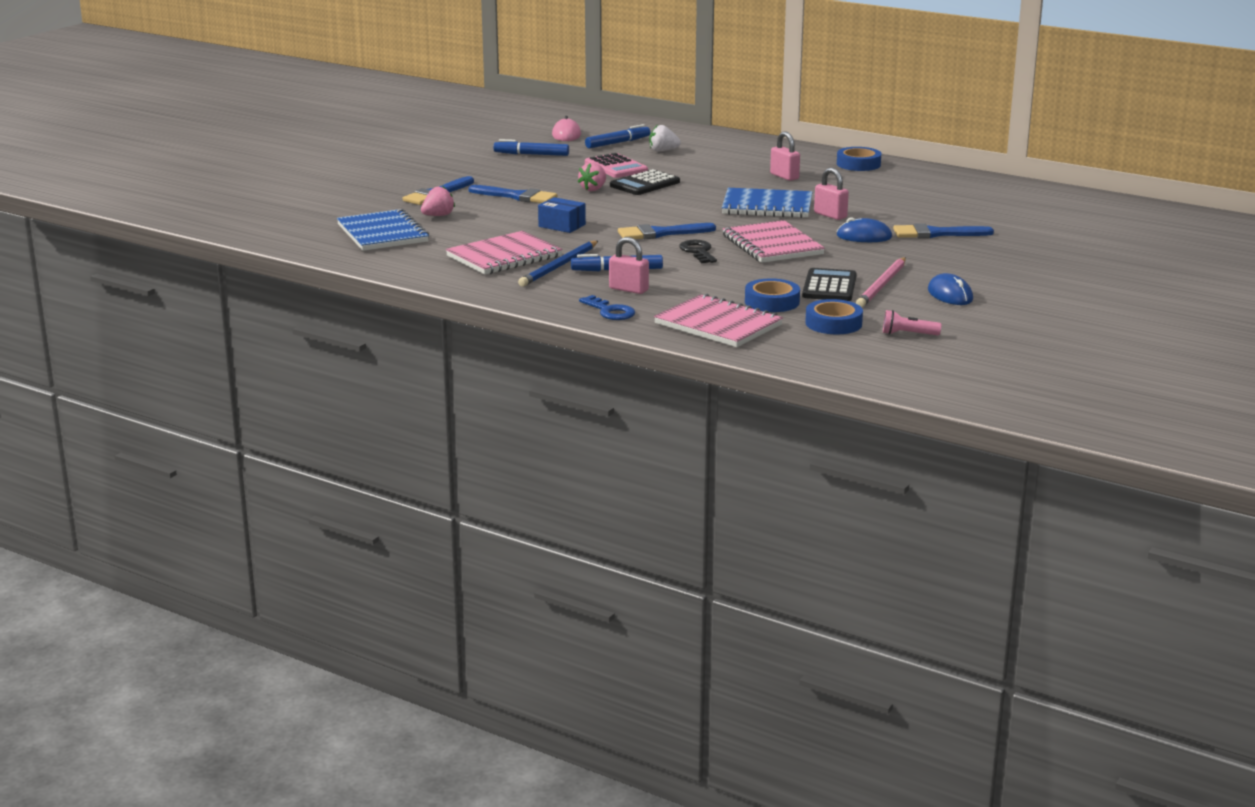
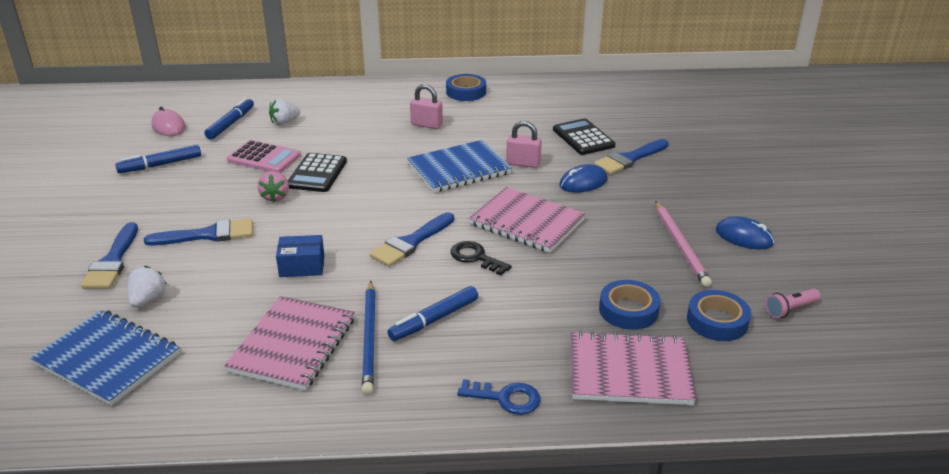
camera: 35 degrees left, 10 degrees up
pink strawberry [421,186,455,216] -> white strawberry [128,266,167,307]
pink padlock [609,237,649,294] -> none
black calculator [802,268,857,301] -> black calculator moved to [553,118,615,155]

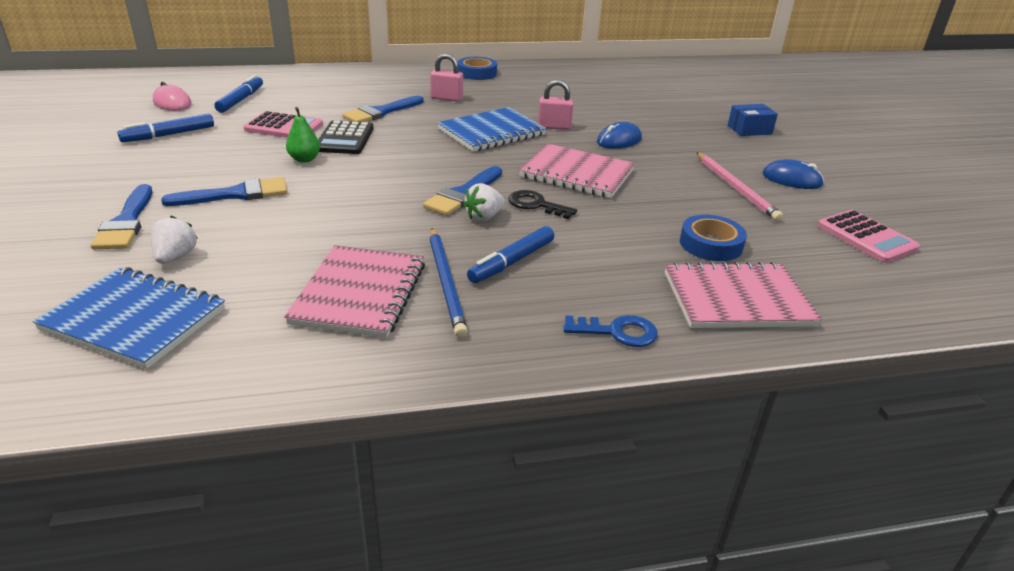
camera: 10 degrees left, 0 degrees up
pink strawberry [257,171,289,202] -> green pear [286,107,320,163]
white strawberry [269,98,300,125] -> white strawberry moved to [463,183,505,221]
blue box [276,235,325,277] -> blue box moved to [728,104,778,136]
black calculator [553,118,615,155] -> none
blue brush [594,139,669,174] -> blue brush moved to [343,96,424,122]
blue tape [687,290,751,341] -> none
pink flashlight [765,289,821,318] -> pink calculator [817,210,920,263]

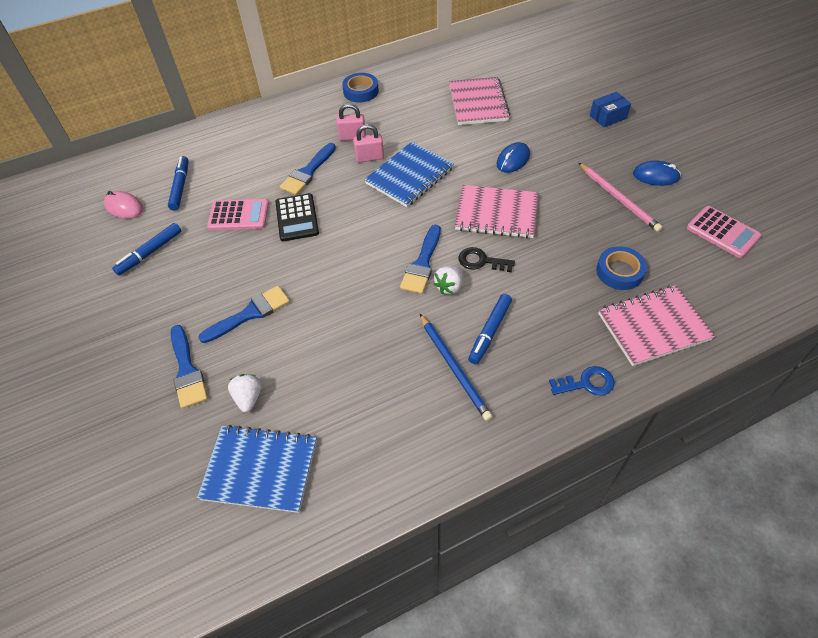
camera: 10 degrees left, 20 degrees up
pink notebook [284,245,425,338] -> pink notebook moved to [449,77,510,125]
green pear [286,107,320,163] -> none
pink padlock [538,80,574,130] -> pink padlock moved to [353,124,384,162]

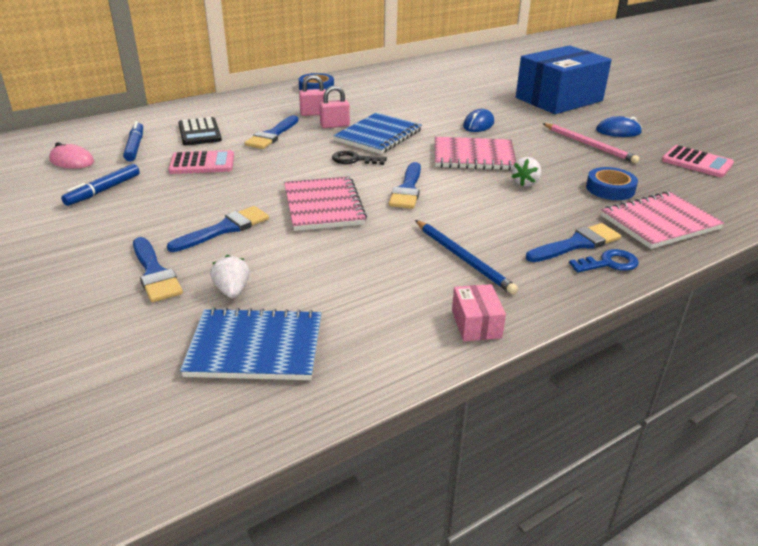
camera: 10 degrees left, 20 degrees down
black calculator [275,193,319,241] -> black calculator moved to [178,117,222,146]
white strawberry [433,266,463,294] -> white strawberry moved to [512,157,541,187]
pink notebook [449,77,510,125] -> pink notebook moved to [284,176,367,231]
black key [458,247,515,273] -> black key moved to [332,150,387,165]
blue marker [468,294,512,364] -> none
blue box [590,92,631,128] -> blue box [516,45,612,114], size x2.48
none -> pink box [452,284,506,341]
none -> blue brush [526,223,621,262]

